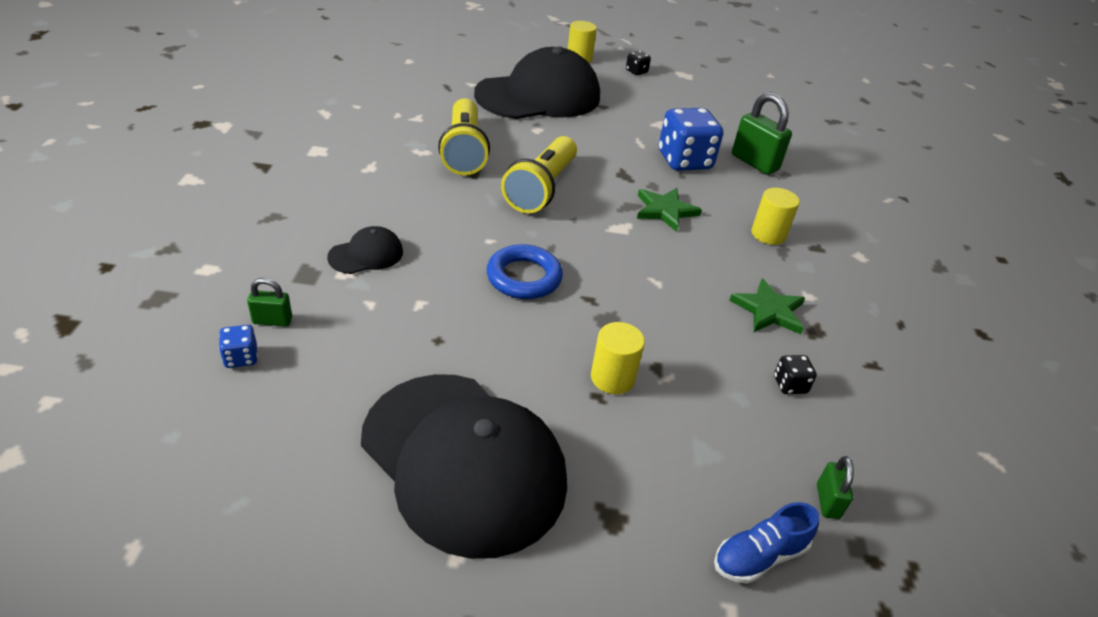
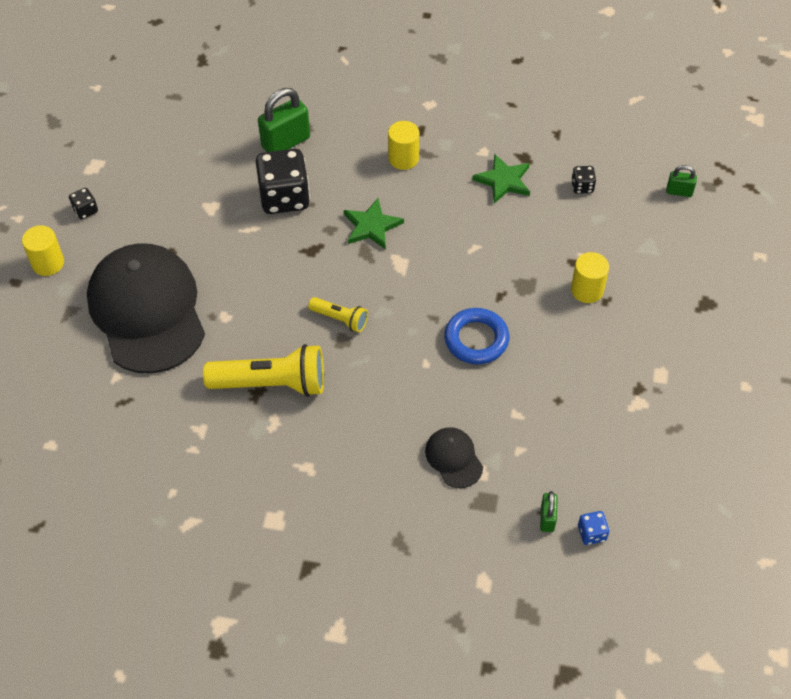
camera: 80 degrees left, 15 degrees up
black cap [361,374,567,559] -> none
yellow flashlight [501,136,577,213] -> yellow flashlight [308,297,368,332], size x0.52
blue dice [659,108,723,171] -> black dice [256,149,310,214]
blue shoe [714,502,819,584] -> none

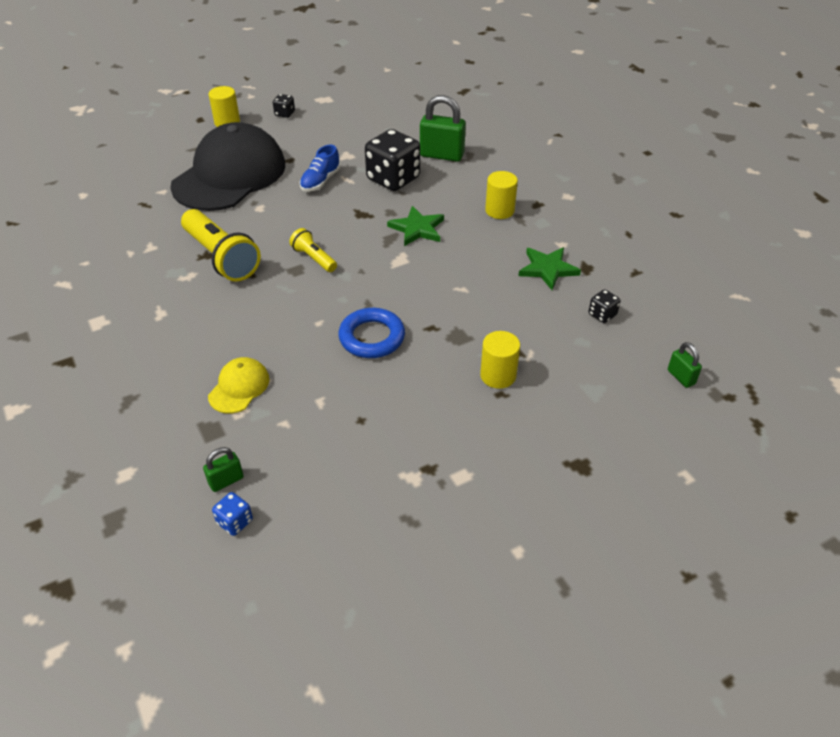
camera: 50 degrees right, 10 degrees down
yellow flashlight [308,297,368,332] -> yellow flashlight turned 150 degrees clockwise [289,228,337,272]
black cap [425,427,483,488] -> yellow cap [208,357,270,413]
none -> blue shoe [299,144,341,192]

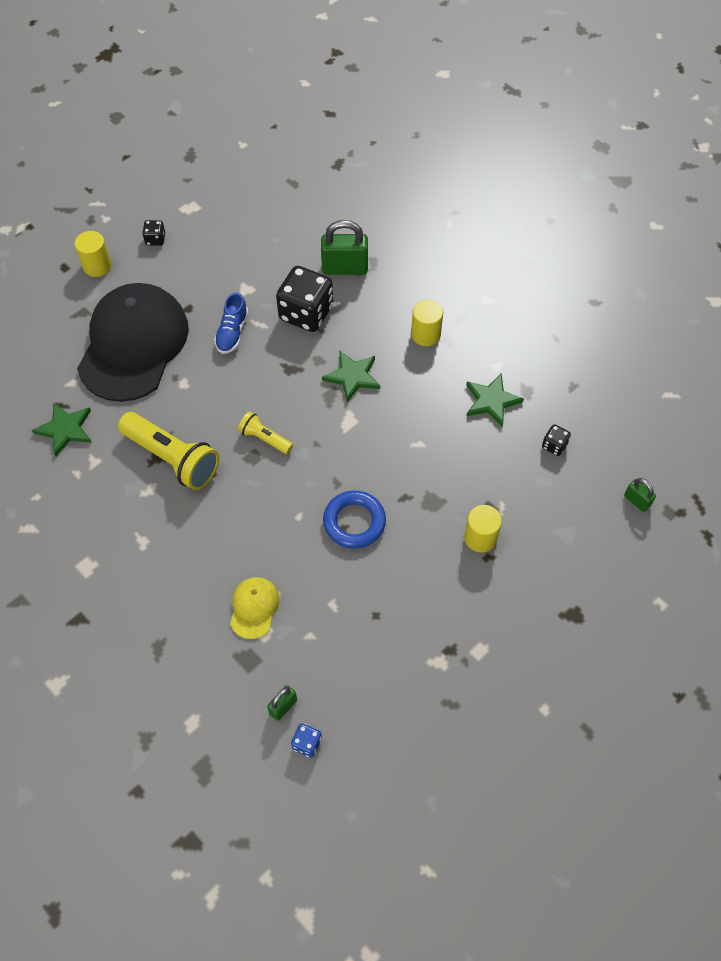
camera: 15 degrees left, 15 degrees up
none -> green star [32,402,92,456]

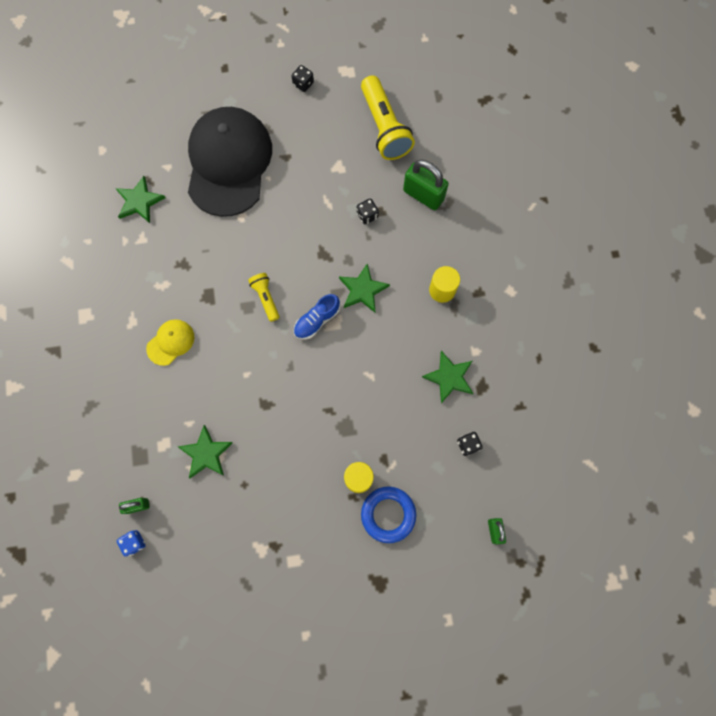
camera: 35 degrees right, 15 degrees up
yellow cylinder [75,231,111,277] -> none
black cap [77,283,189,402] -> black cap turned 45 degrees counterclockwise [188,107,272,217]
yellow flashlight [118,412,219,490] -> yellow flashlight moved to [361,75,415,160]
blue shoe [214,293,248,354] -> blue shoe moved to [294,294,340,339]
yellow cap [230,577,280,639] -> yellow cap moved to [146,319,194,366]
black dice [276,266,333,332] -> black dice [357,198,379,224], size x0.45
blue ring [323,490,386,549] -> blue ring moved to [361,486,416,543]
none -> green star [178,425,233,478]

